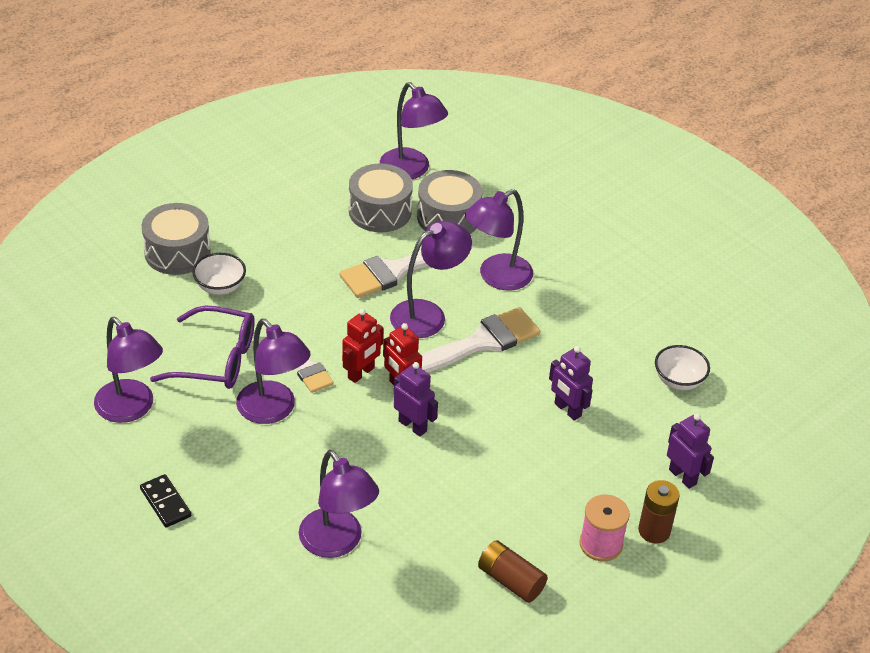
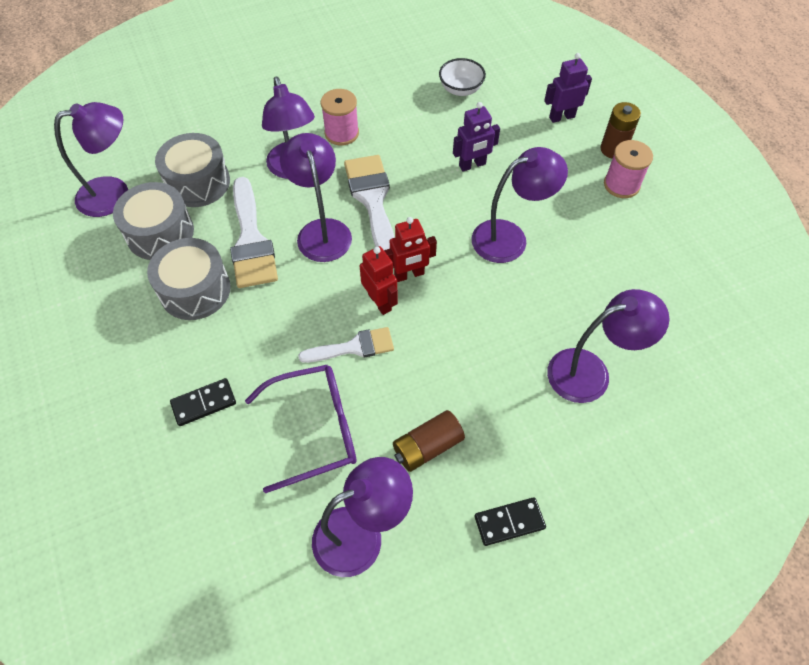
camera: 70 degrees left, 15 degrees up
grey drum [142,203,211,275] -> grey drum moved to [147,238,231,320]
purple glasses [150,306,255,389] -> purple glasses turned 45 degrees clockwise [245,365,356,493]
white bowl [192,253,246,295] -> black domino [170,378,236,426]
purple lamp [236,319,311,424] -> purple lamp moved to [472,147,568,263]
purple robot [394,362,438,437] -> none
brown battery [478,540,548,603] -> brown battery moved to [393,410,465,472]
none -> pink spool [321,89,359,145]

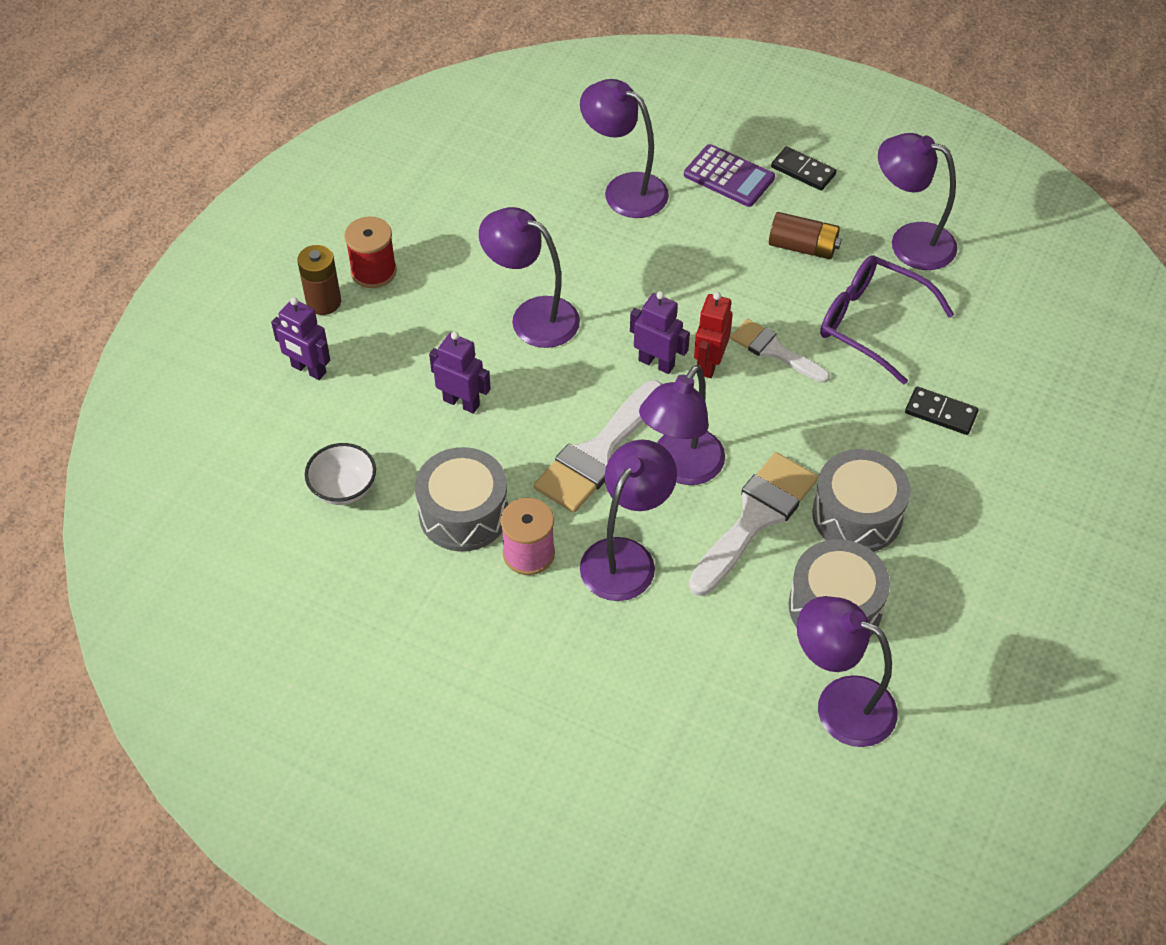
camera: 130 degrees left, 5 degrees down
grey drum [155,133,230,207] -> grey drum moved to [415,447,508,552]
red robot [384,217,437,282] -> purple robot [630,291,690,374]
pink spool [604,140,653,198] -> red spool [344,216,397,288]
none -> purple calculator [684,144,775,207]

